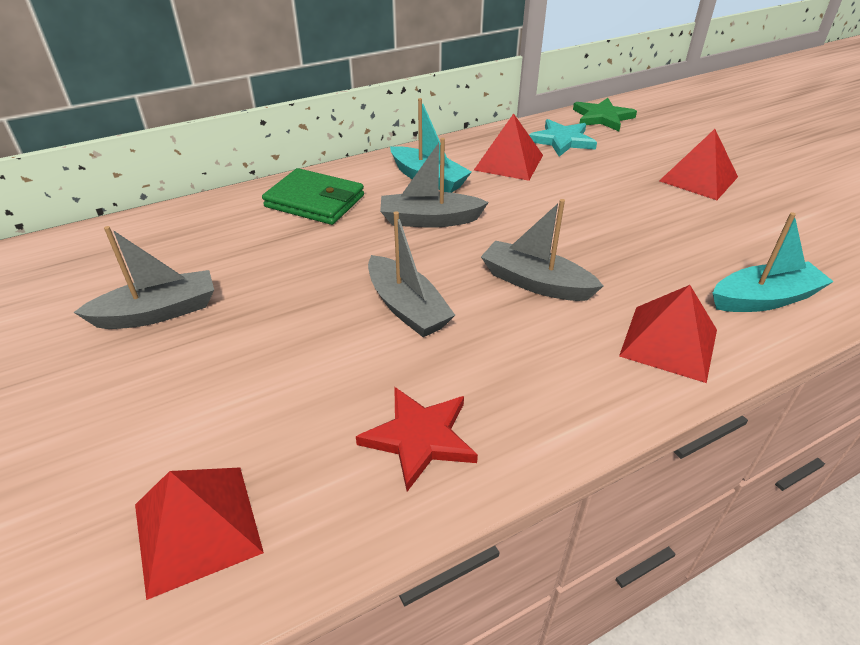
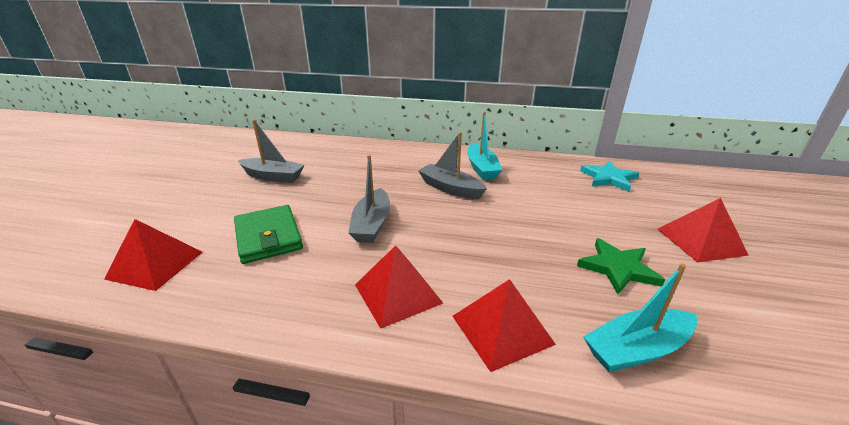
camera: 40 degrees right, 10 degrees down
green wallet [262,168,364,225] -> green wallet moved to [234,205,303,264]
red star [356,387,478,492] -> none
red pyramid [474,113,543,181] -> red pyramid moved to [355,245,443,329]
grey boat [481,199,603,301] -> none
green star [573,98,637,131] -> green star moved to [577,238,665,294]
turquoise boat [713,212,834,312] -> turquoise boat turned 135 degrees clockwise [583,263,697,372]

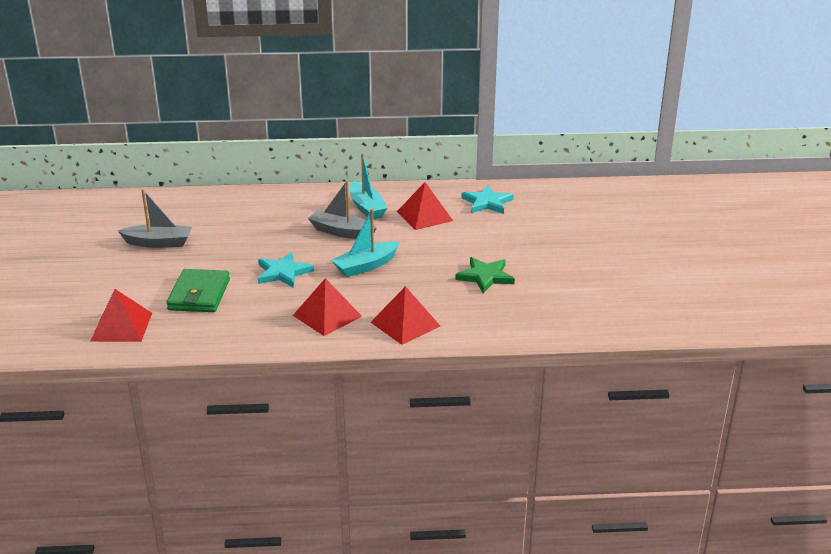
camera: 15 degrees left, 0 degrees up
green wallet [234,205,303,264] -> green wallet turned 45 degrees clockwise [166,269,230,312]
grey boat [348,155,390,243] -> turquoise star [258,252,314,288]
turquoise boat [583,263,697,372] -> turquoise boat moved to [331,209,400,277]
red pyramid [657,198,749,263] -> red pyramid moved to [397,182,453,230]

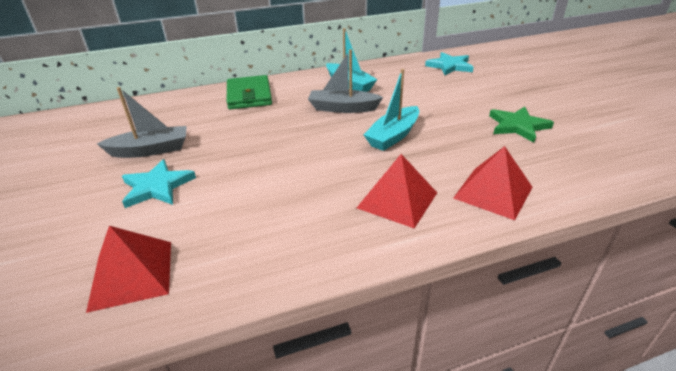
camera: 15 degrees left, 5 degrees up
green wallet [166,269,230,312] -> green wallet moved to [227,75,272,110]
turquoise star [258,252,314,288] -> turquoise star moved to [122,159,196,208]
red pyramid [397,182,453,230] -> none

